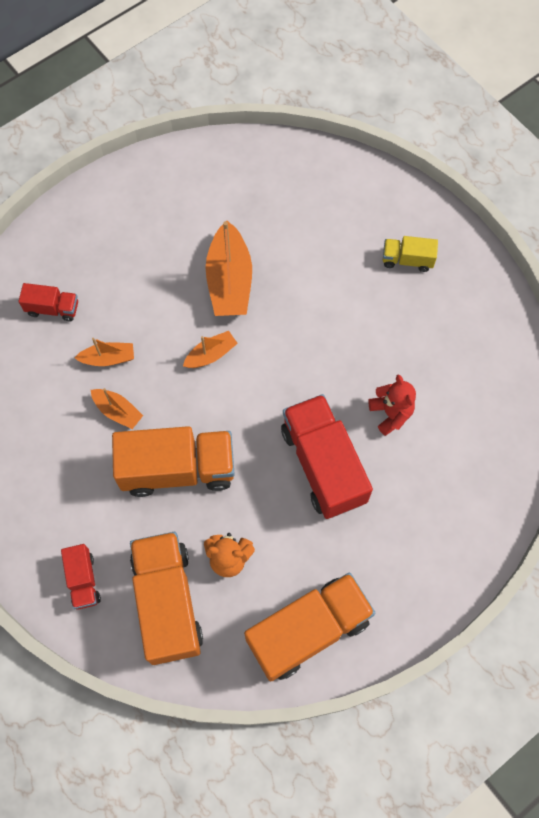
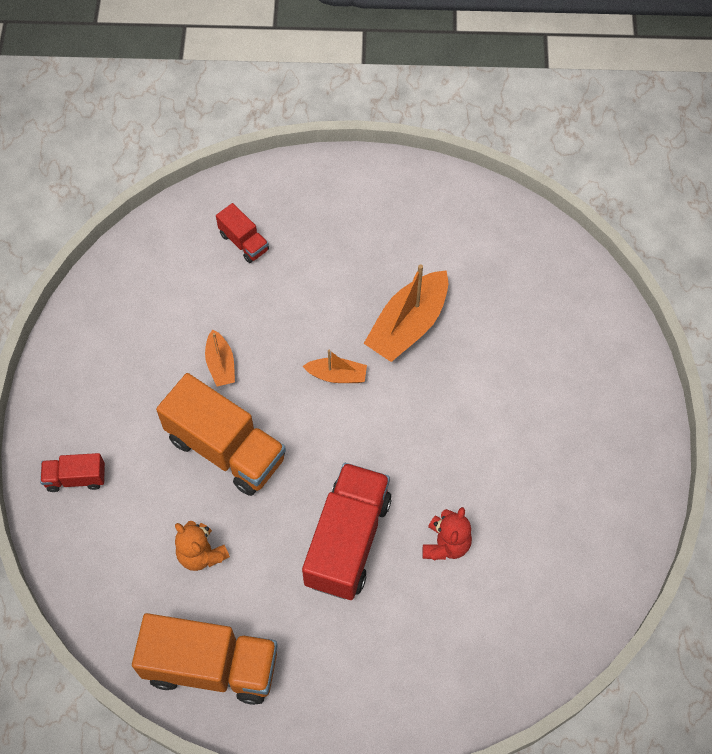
camera: 40 degrees right, 5 degrees down
red truck [61,544,101,610] -> red truck turned 60 degrees clockwise [40,453,105,492]
orange boat [75,338,134,366] -> none
orange truck [130,532,203,665] -> none
yellow truck [383,236,438,272] -> none

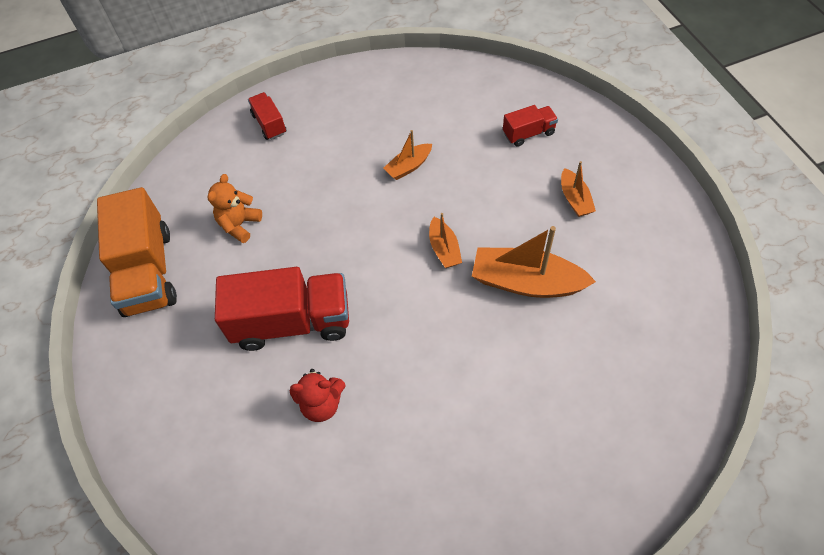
camera: 70 degrees right, 5 degrees down
orange truck [156,373,286,496] -> none
red truck [216,203,269,263] -> red truck turned 135 degrees counterclockwise [503,105,558,147]
none -> orange boat [561,161,596,217]

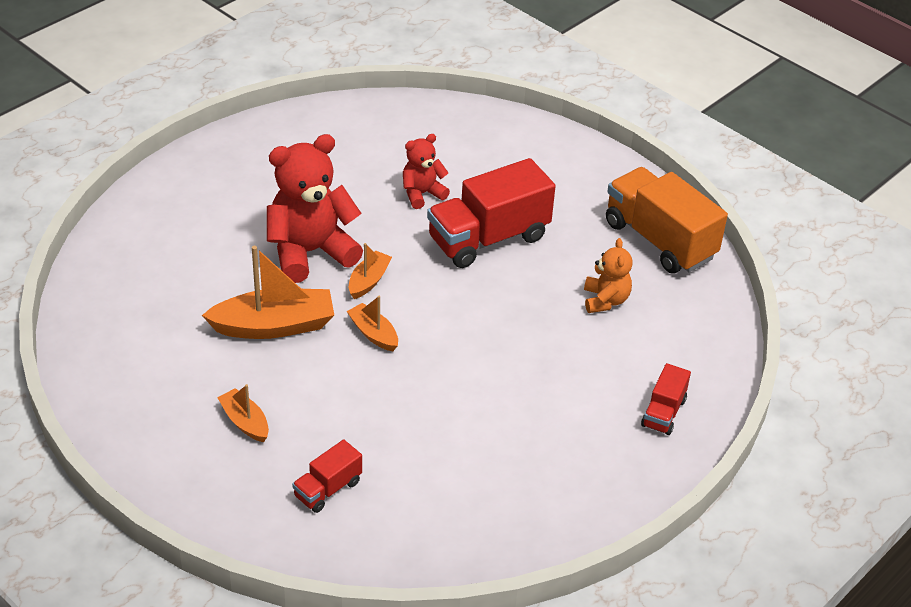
camera: 150 degrees right, 15 degrees down
red truck [248,92,287,140] -> red truck turned 75 degrees clockwise [641,363,691,435]
orange boat [383,130,432,180] -> orange boat moved to [349,243,392,299]
none -> red teddy bear [267,134,363,283]

